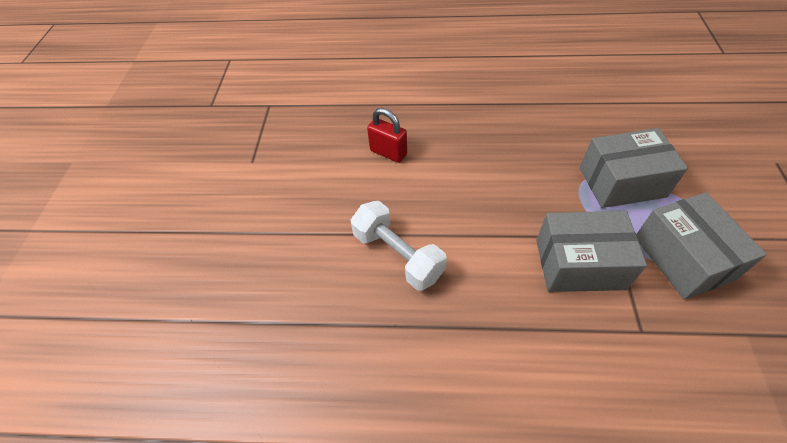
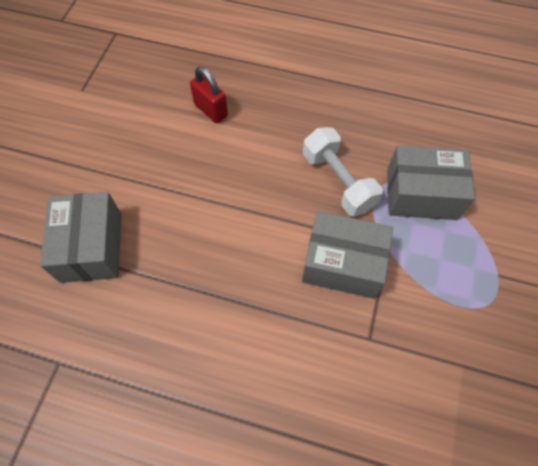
camera: 10 degrees right, 10 degrees up
white dumbbell [350,201,447,291] -> white dumbbell moved to [303,127,383,217]
grey box [636,192,767,300] -> grey box moved to [40,192,121,283]

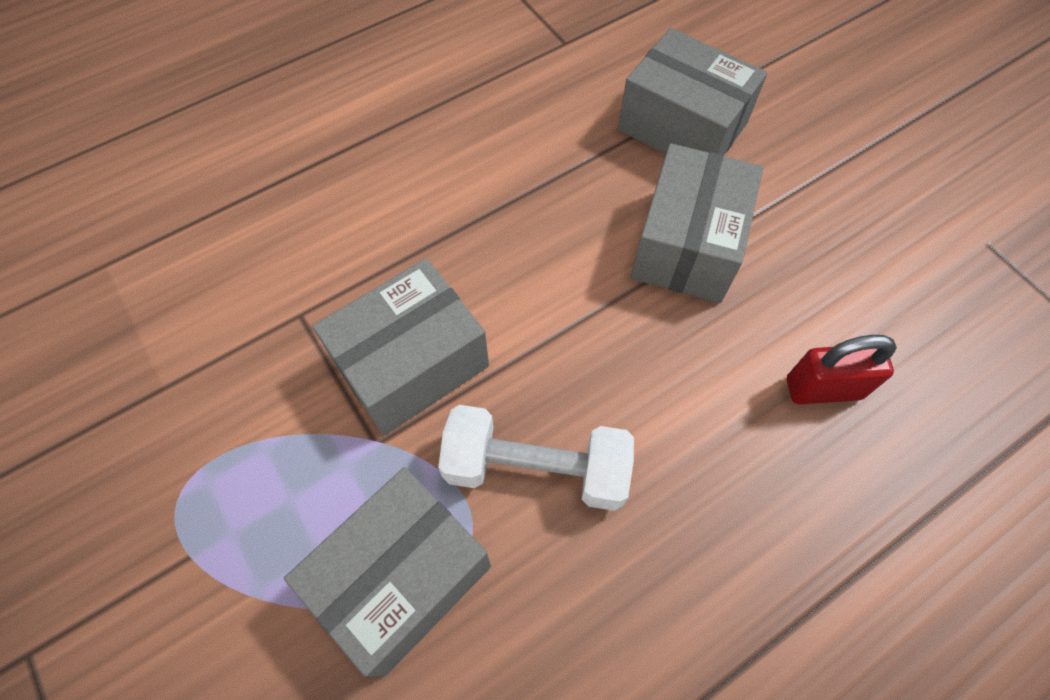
camera: 130 degrees right, 0 degrees up
none -> grey box [630,143,763,303]

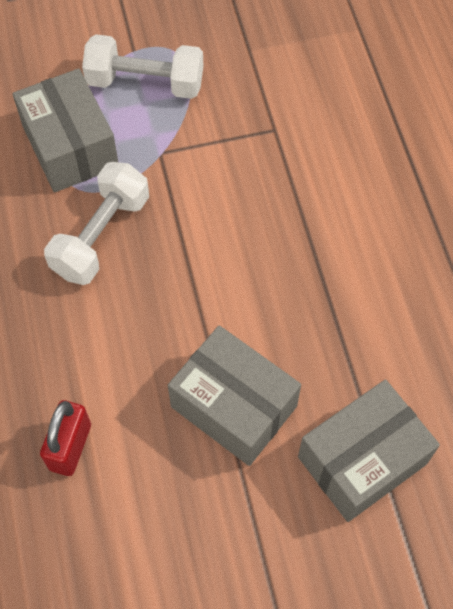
camera: 110 degrees right, 0 degrees up
grey box [312,258,489,435] -> none
none -> white dumbbell [82,34,203,99]

